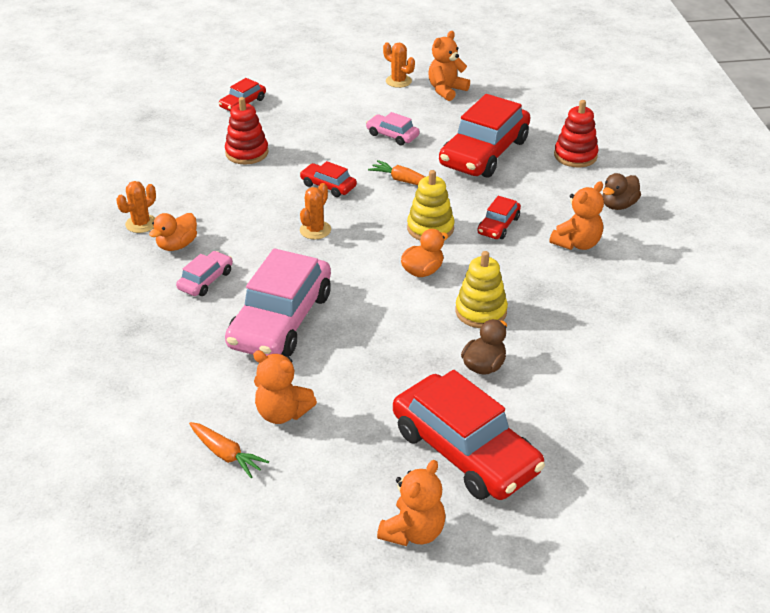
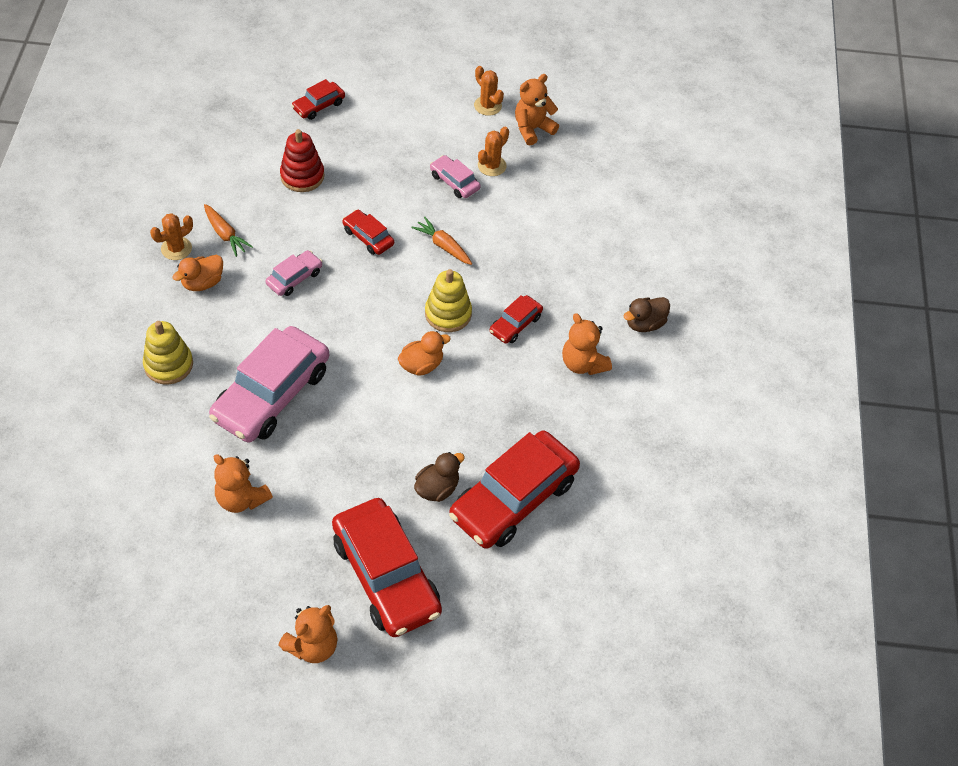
camera: 10 degrees right, 15 degrees up
pink car [176,251,233,296] -> pink car moved to [266,250,322,296]
orange carrot [189,422,269,478] -> orange carrot moved to [204,204,253,257]
orange cactus [300,183,331,239] -> orange cactus moved to [478,127,509,176]
red car [439,94,530,178] -> red car moved to [449,431,580,549]
yellow stacking toy [455,251,508,328] -> yellow stacking toy moved to [143,321,193,385]
orange teddy bear [549,181,604,250] -> orange teddy bear turned 90 degrees clockwise [562,313,612,375]
red stacking toy [554,100,598,168] -> none

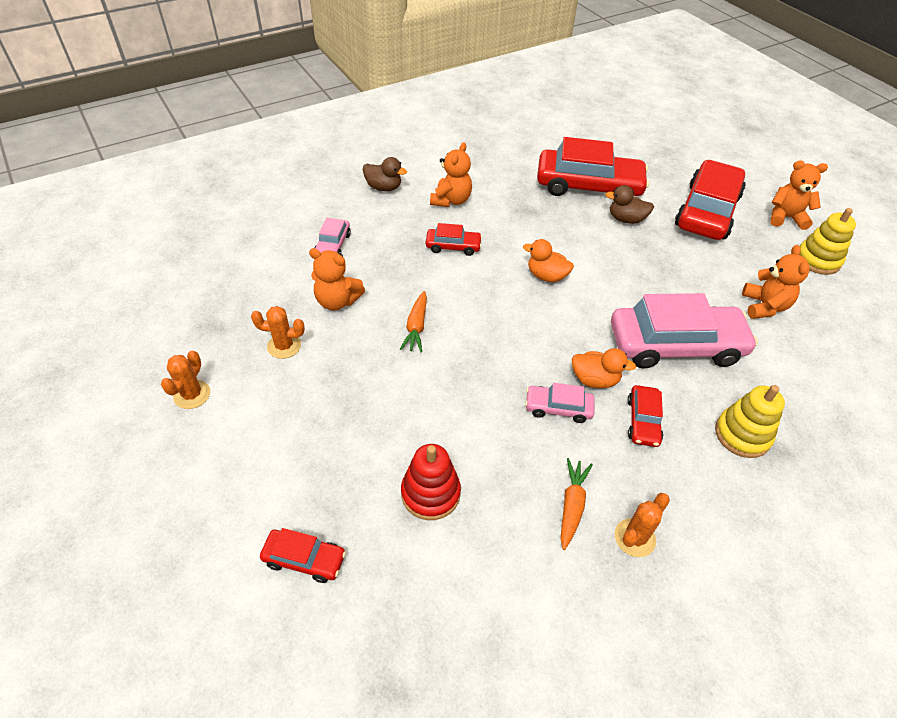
camera: 125 degrees left, 5 degrees down
orange cactus [150,213,193,260] -> orange cactus turned 60 degrees counterclockwise [615,493,670,557]
orange duck [172,255,223,291] -> orange duck moved to [572,348,636,388]
red car [342,210,394,255] -> red car moved to [628,385,663,447]
yellow stacking toy [425,269,472,332] -> yellow stacking toy moved to [799,208,856,275]
pink car [430,155,481,198] -> pink car moved to [315,218,351,254]
orange teddy bear [515,74,559,146] -> orange teddy bear moved to [309,248,365,310]

